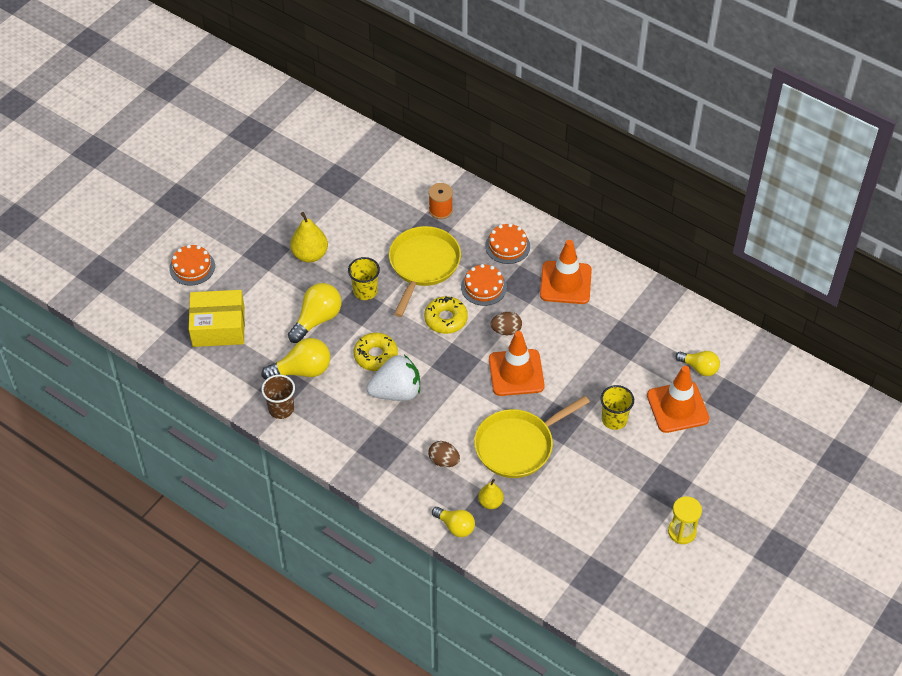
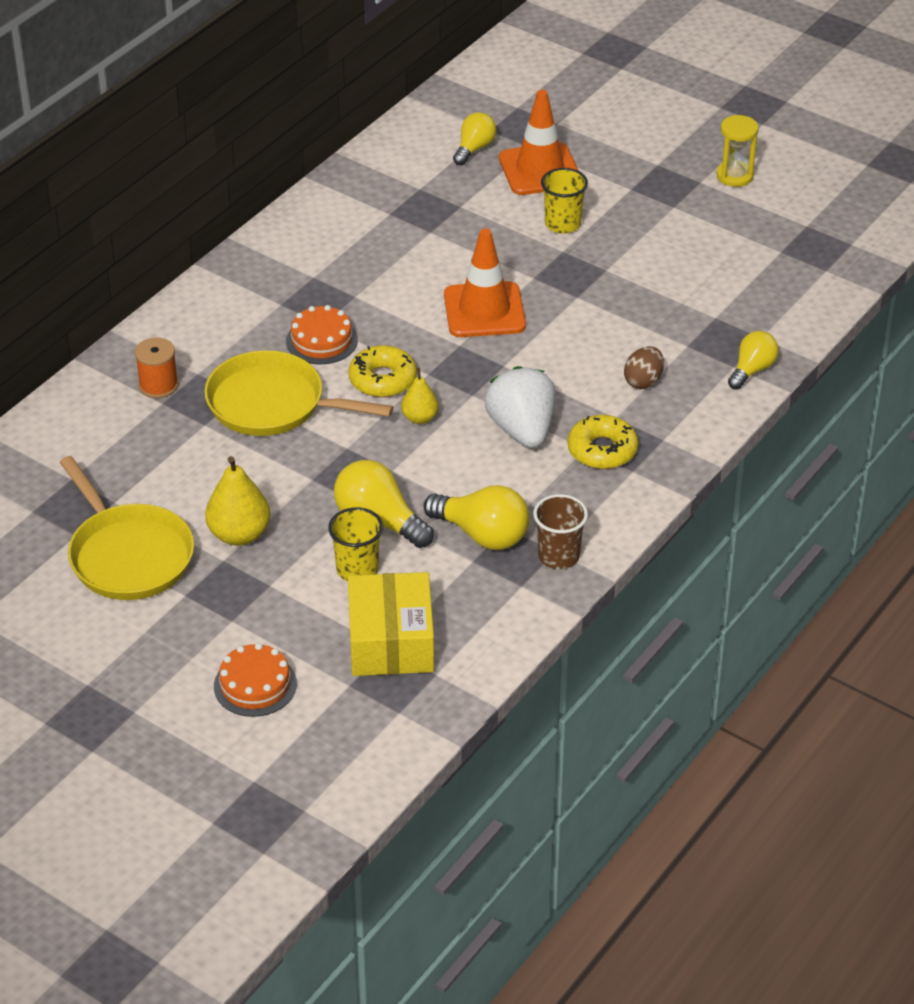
camera: 90 degrees left, 10 degrees down
yellow light bulb [262,338,330,380] -> yellow light bulb turned 135 degrees clockwise [423,485,529,550]
yellow cup [348,257,380,300] -> yellow cup moved to [328,507,383,581]
yellow donut [354,333,398,371] -> yellow donut moved to [568,415,638,469]
yellow pan [474,396,590,478] -> yellow pan moved to [60,456,194,600]
yellow pear [478,479,504,509] -> yellow pear moved to [401,368,439,424]
orange cake [485,223,530,264] -> none
brown egg [491,312,522,335] -> none
orange traffic cone [540,240,592,304] -> none

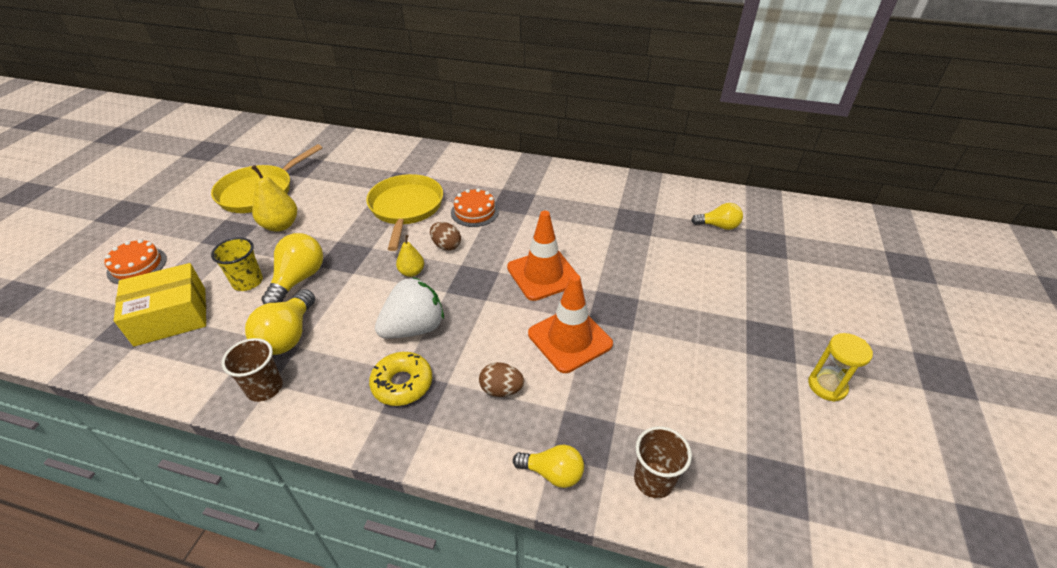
camera: 70 degrees right, 0 degrees up
orange spool [135,338,178,398] -> none
yellow donut [349,345,417,397] -> brown egg [430,222,461,251]
orange traffic cone [499,90,579,195] -> orange traffic cone moved to [528,274,613,373]
yellow cup [541,168,588,234] -> none
none -> brown cup [634,426,692,498]

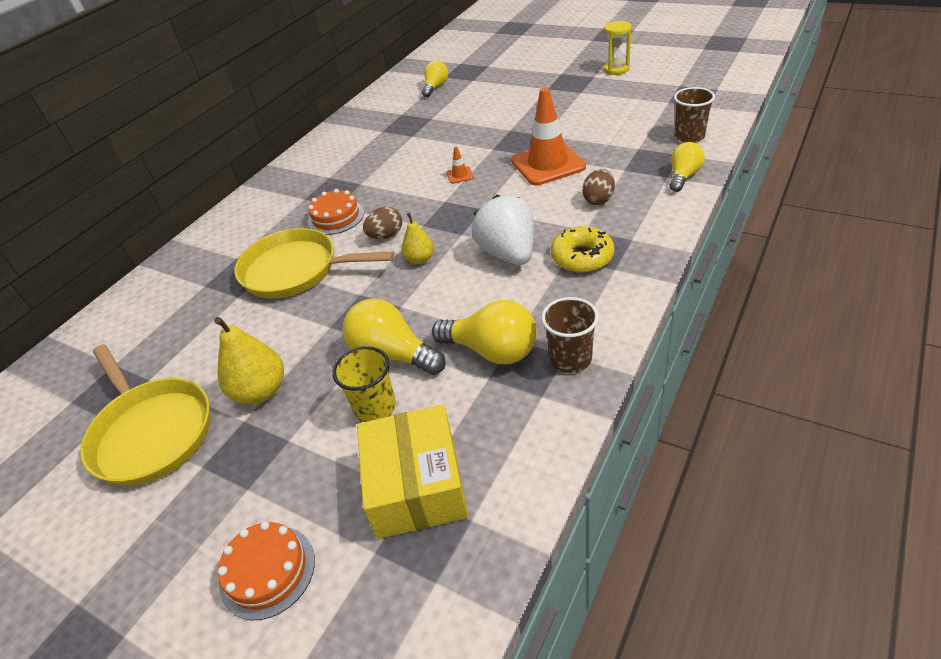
camera: 70 degrees left, 0 degrees up
orange traffic cone [507,211,581,301] -> orange traffic cone [446,146,474,184], size x0.41

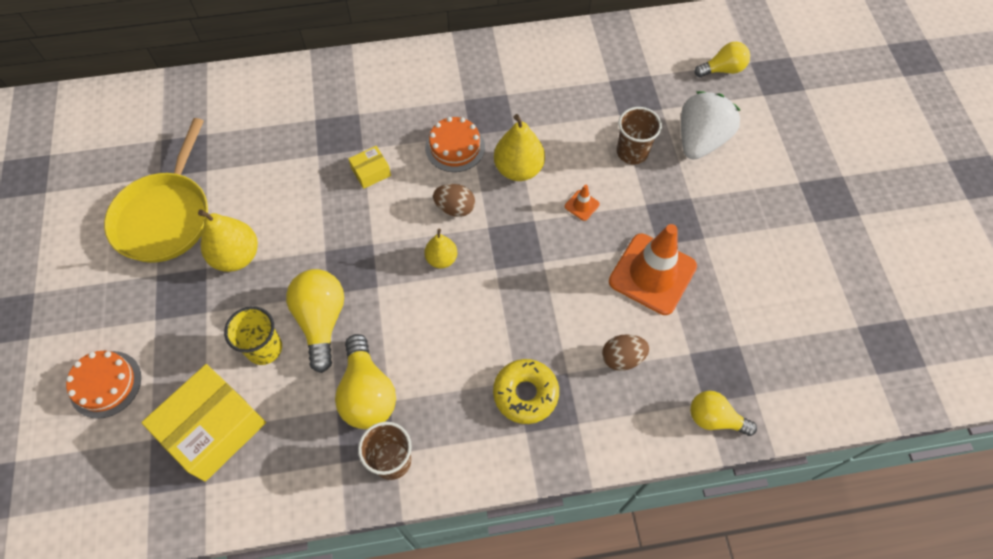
camera: 45 degrees right, 20 degrees up
yellow pan [234,228,394,298] -> yellow box [348,146,391,189]
white strawberry [472,195,534,265] -> white strawberry moved to [681,91,740,160]
yellow hourglass [603,21,632,75] -> none
yellow light bulb [669,142,705,192] -> yellow light bulb turned 150 degrees counterclockwise [690,391,757,436]
brown cup [674,87,715,142] -> brown cup moved to [617,107,662,165]
none -> yellow pear [494,114,545,181]

